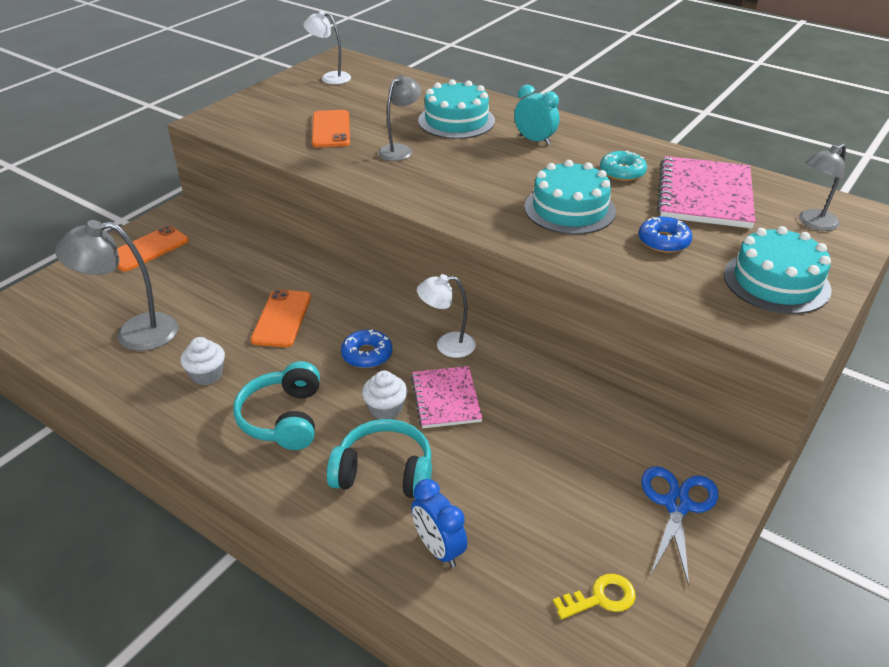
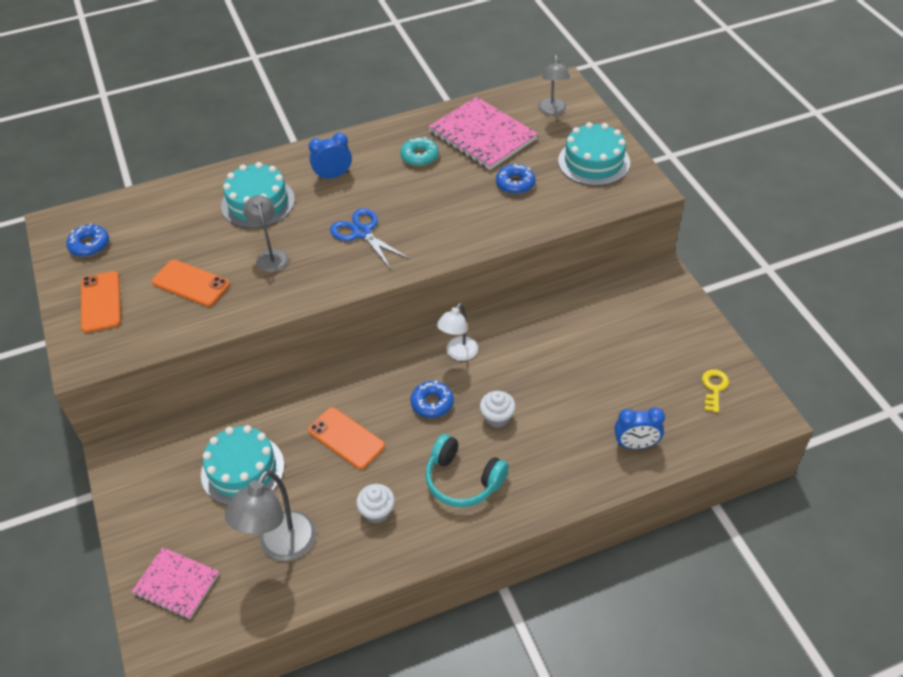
camera: 55 degrees left, 10 degrees up
orange phone [117,225,189,272] -> orange phone moved to [81,271,121,333]
white lamp [303,11,351,84] -> blue donut [66,224,109,257]
turquoise headphones [327,419,432,498] -> none
pink notebook [411,366,483,428] -> pink notebook moved to [132,547,219,619]
turquoise clock [514,85,560,145] -> blue clock [308,133,352,180]
turquoise cake [524,160,616,235] -> turquoise cake moved to [201,425,284,506]
blue scissors [641,466,718,586] -> blue scissors moved to [330,208,410,269]

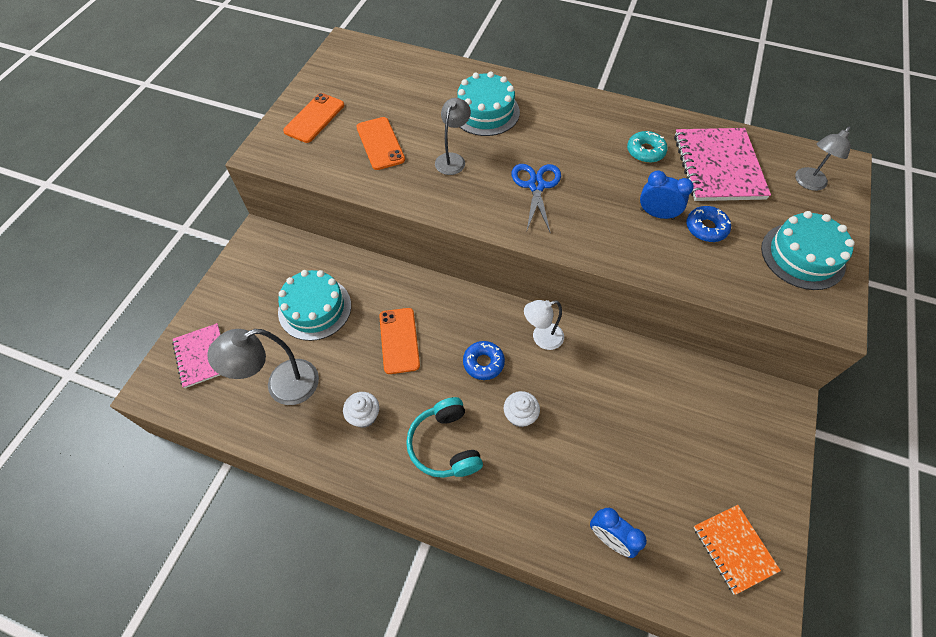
camera: 40 degrees right, 10 degrees up
blue donut [66,224,109,257] -> none
blue clock [308,133,352,180] -> blue clock moved to [640,170,694,220]
yellow key [702,369,729,413] -> orange notebook [694,505,781,595]

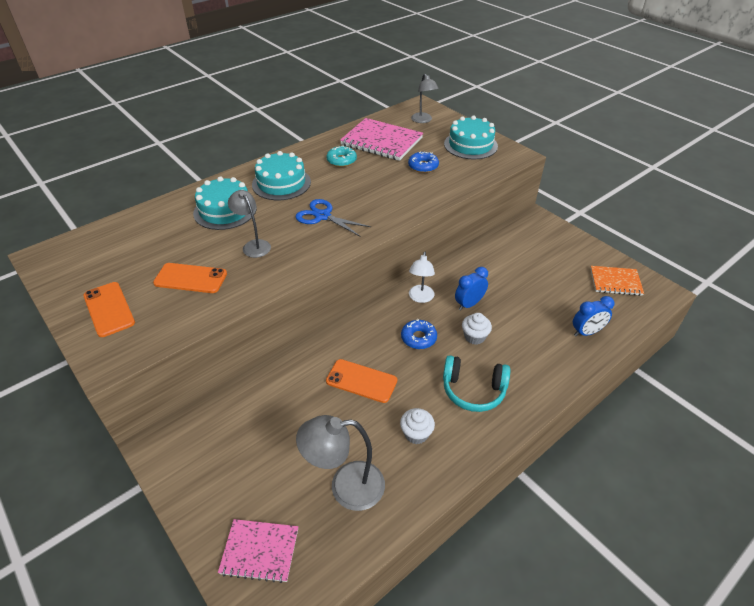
camera: 60 degrees left, 15 degrees down
grey lamp [207,329,319,405] -> grey lamp turned 75 degrees clockwise [296,415,385,511]
turquoise cake [278,270,351,341] -> turquoise cake moved to [252,151,311,200]
blue clock [640,170,694,220] -> blue clock moved to [455,267,488,310]

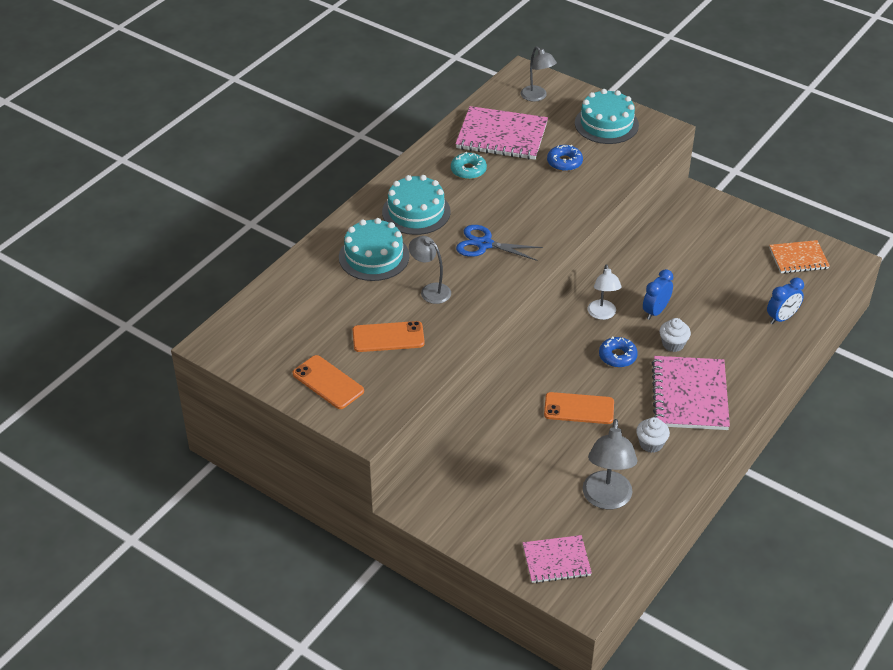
camera: 15 degrees left, 0 degrees up
grey lamp [296,415,385,511] -> grey lamp turned 60 degrees counterclockwise [583,419,637,509]
turquoise headphones [443,355,510,412] -> pink notebook [652,356,730,430]

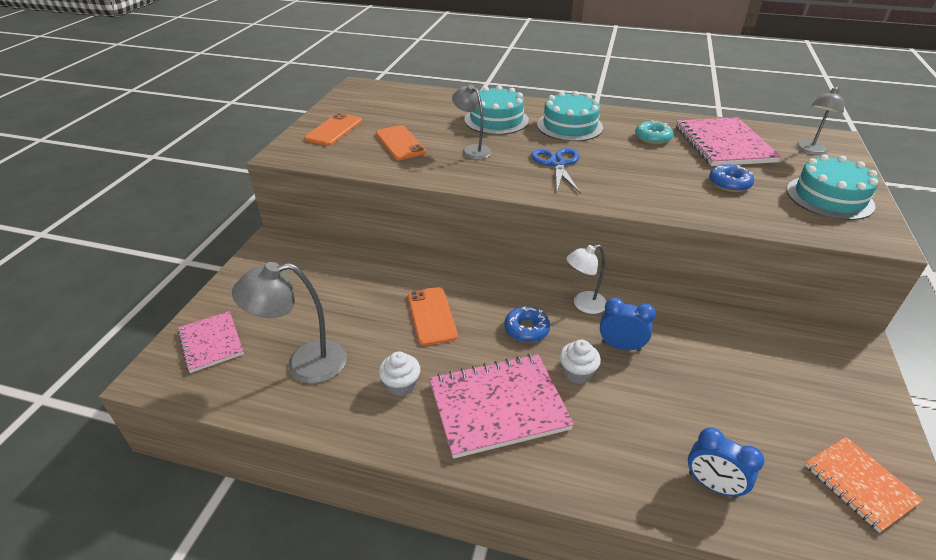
camera: 70 degrees right, 5 degrees down
grey lamp [409,236,451,304] -> grey lamp turned 60 degrees counterclockwise [452,85,492,160]

